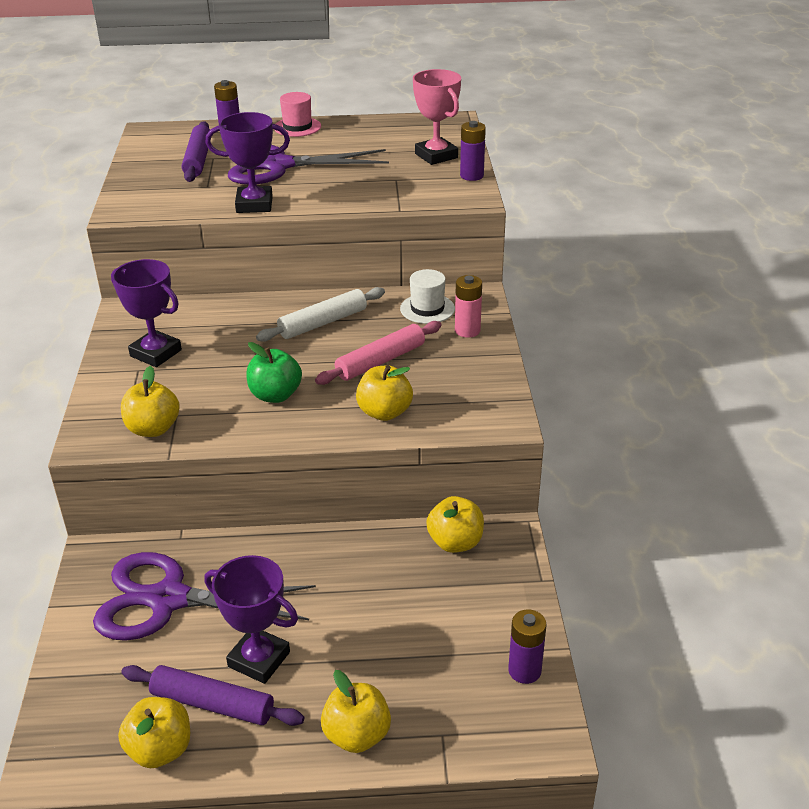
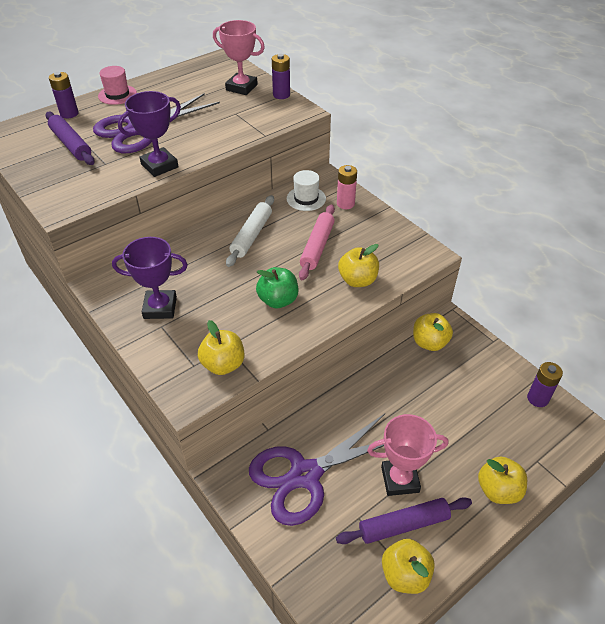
camera: 35 degrees left, 10 degrees up
purple trophy [204,555,298,684] -> pink trophy [367,414,448,496]

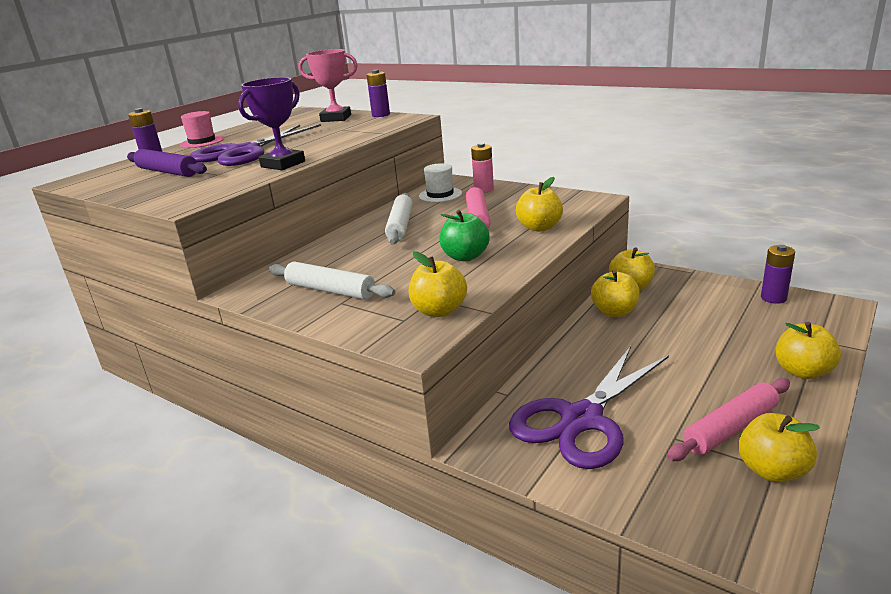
camera: 15 degrees left, 20 degrees down
purple trophy [112,237,188,319] -> white rolling pin [269,262,395,300]
purple rolling pin [336,497,472,544] -> pink rolling pin [667,378,790,461]
pink trophy [367,414,448,496] -> none
none -> yellow apple [591,270,639,317]

